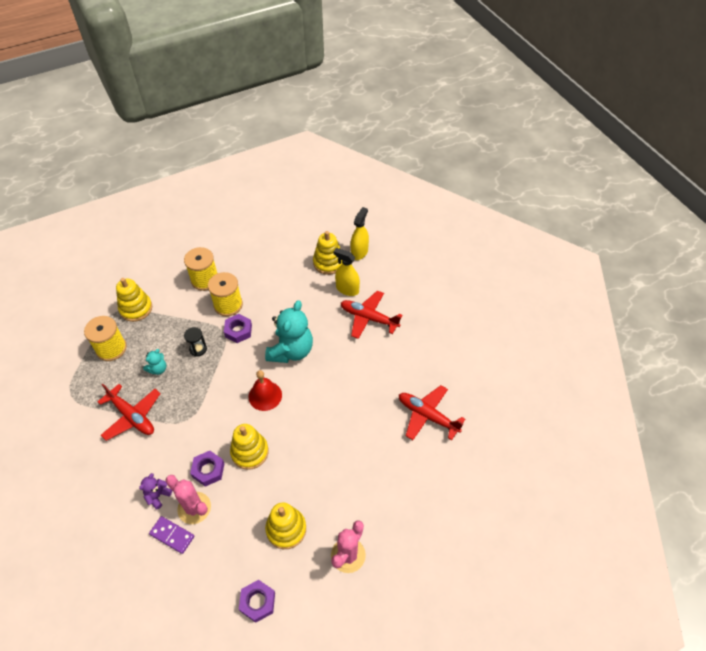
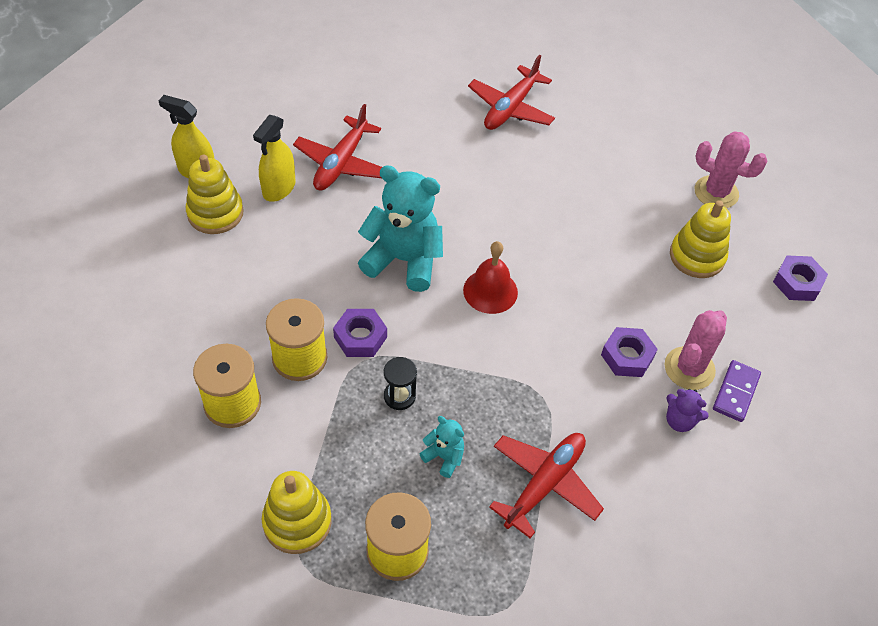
camera: 95 degrees left, 0 degrees up
yellow stacking toy [230,424,269,470] -> none

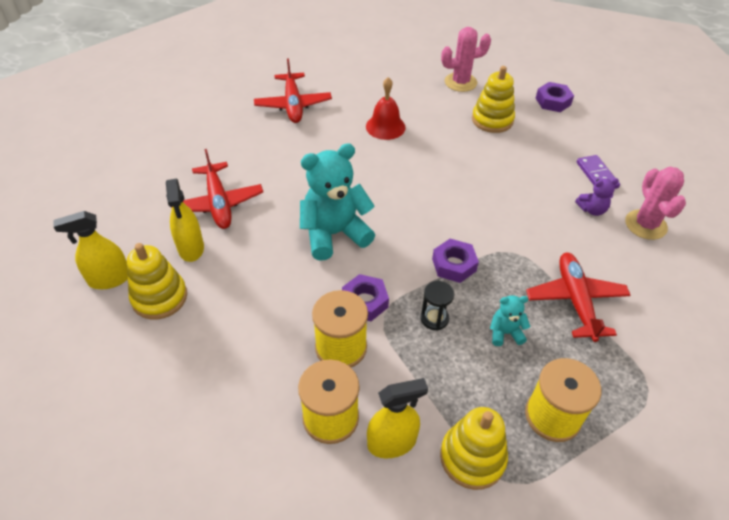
camera: 40 degrees left, 5 degrees down
red bell [463,241,518,314] -> red bell moved to [366,77,406,140]
purple nut [601,327,658,377] -> purple nut moved to [432,239,479,283]
pink cactus [664,310,727,390] -> pink cactus moved to [625,167,686,240]
none -> yellow spray bottle [367,378,428,458]

